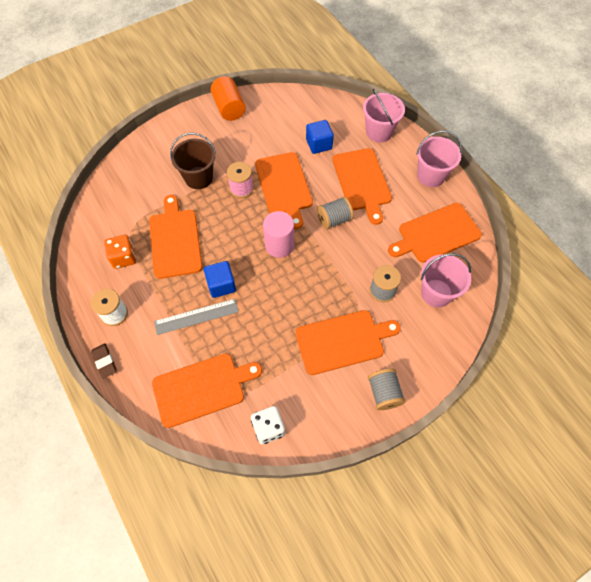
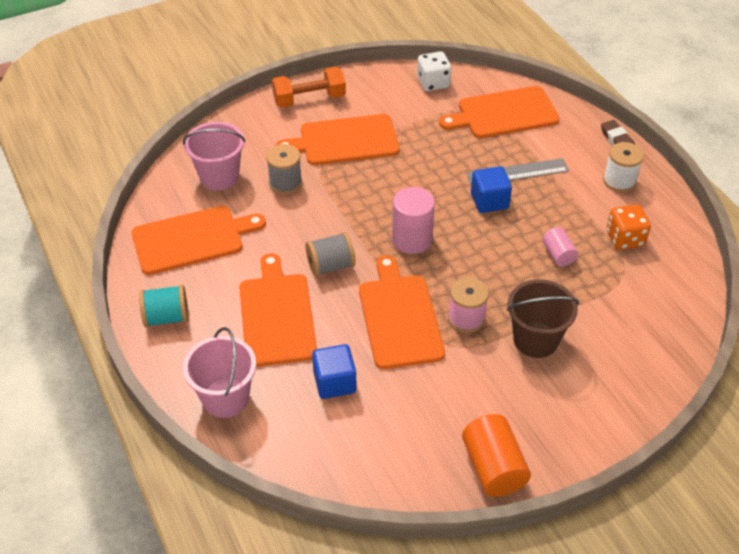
camera: 175 degrees left, 15 degrees down
orange cutting board [149,195,202,279] -> pink cylinder [542,227,578,267]
grey spool [368,368,406,410] -> orange dumbbell [272,67,346,108]
pink bucket [416,131,462,187] -> turquoise spool [139,285,189,327]

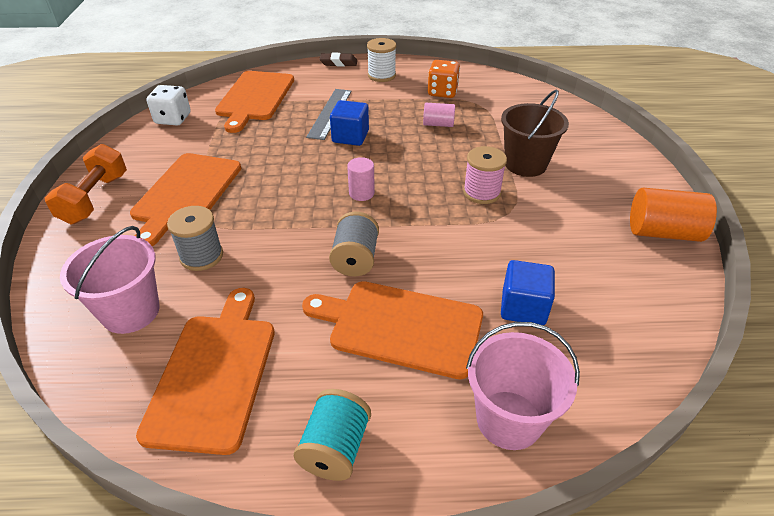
camera: 65 degrees left, 5 degrees down
orange cutting board [359,255,445,369] -> none
pink cylinder [392,187,435,254] -> pink cylinder [347,157,375,201], size x0.59

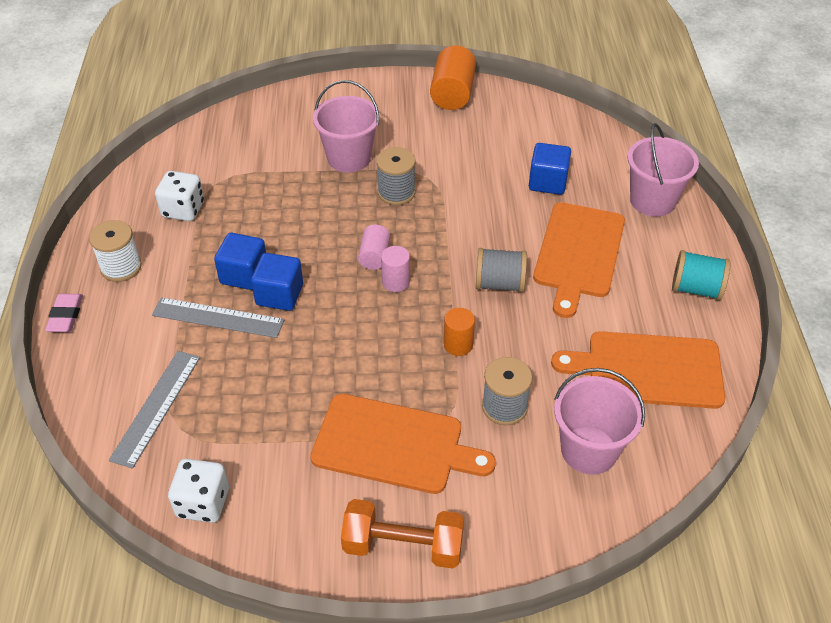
camera: 90 degrees left, 5 degrees up
orange cutting board [215,71,294,133] -> grey ruler [109,351,200,469]
brown eraser [320,53,357,66] -> pink eraser [45,293,83,332]
pink cylinder [423,103,455,127] -> pink cylinder moved to [358,225,390,270]
orange dice [428,60,460,98] -> white dice [155,171,204,221]
pink spool [463,146,507,204] -> grey spool [376,147,415,205]
brown bucket [501,89,569,177] -> pink bucket [313,80,380,173]
none -> blue cube [214,233,266,290]
none -> orange cylinder [443,308,475,356]

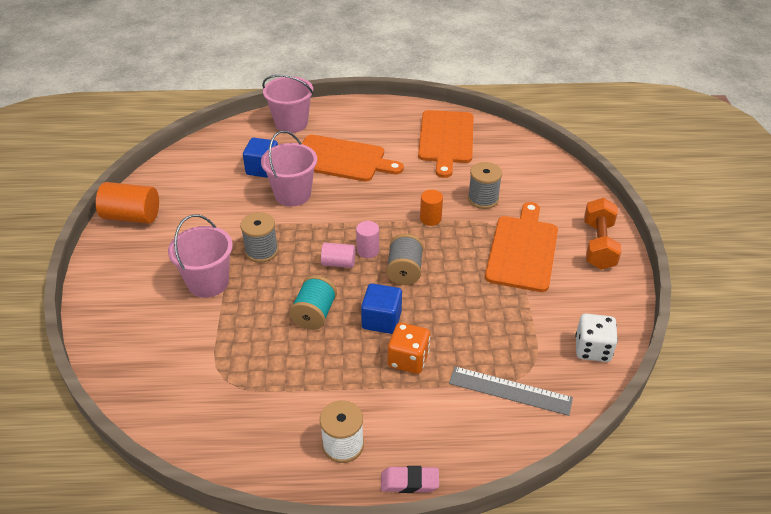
camera: 90 degrees left, 5 degrees down
grey ruler [152,297,284,338] -> orange dice [388,322,430,374]
white dice [155,171,204,221] -> none
blue cube [214,233,266,290] -> none
grey spool [476,248,527,293] -> grey spool moved to [386,234,423,285]
pink bucket [554,368,645,475] -> pink bucket moved to [261,130,317,206]
turquoise spool [672,250,730,300] -> turquoise spool moved to [289,276,337,330]

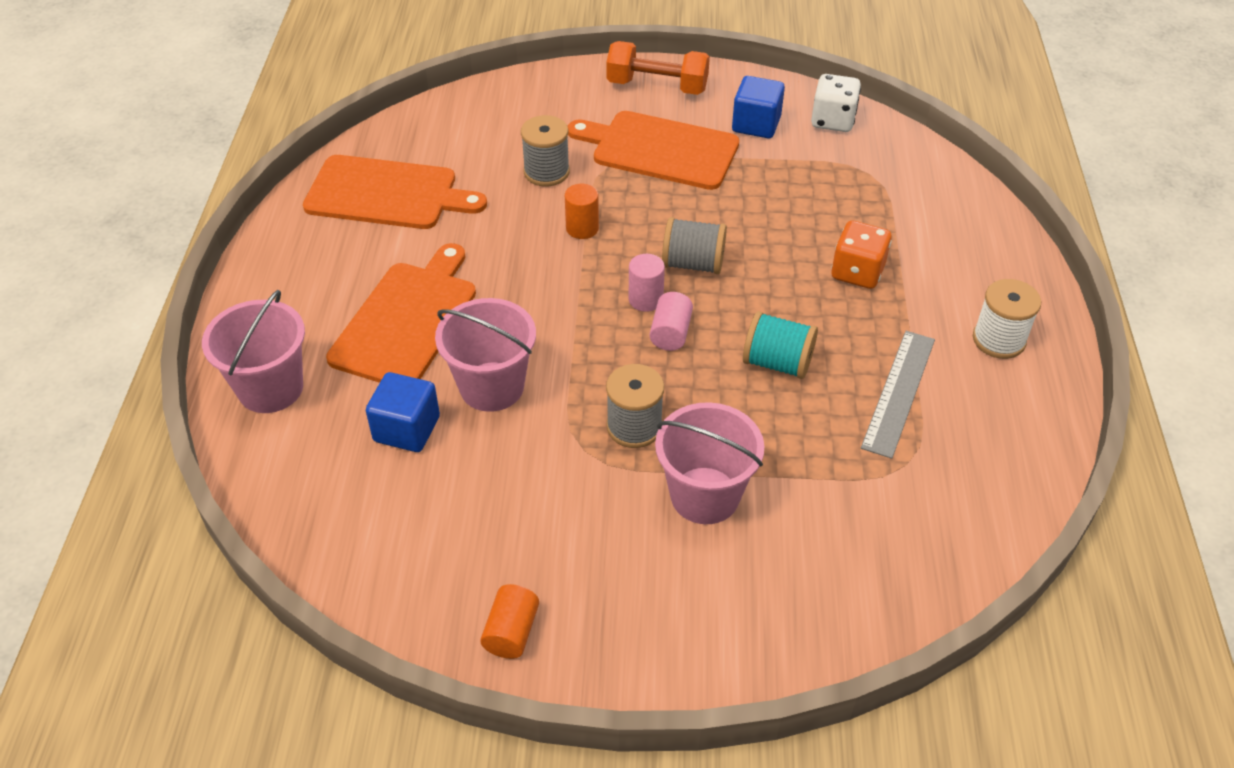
camera: 85 degrees left, 5 degrees up
orange cylinder [96,182,159,224] -> orange cylinder [480,584,539,659], size x0.59
blue cube [361,284,402,334] -> blue cube moved to [732,76,785,138]
pink eraser [381,466,439,493] -> none
grey ruler [449,366,573,416] -> grey ruler moved to [861,331,935,459]

